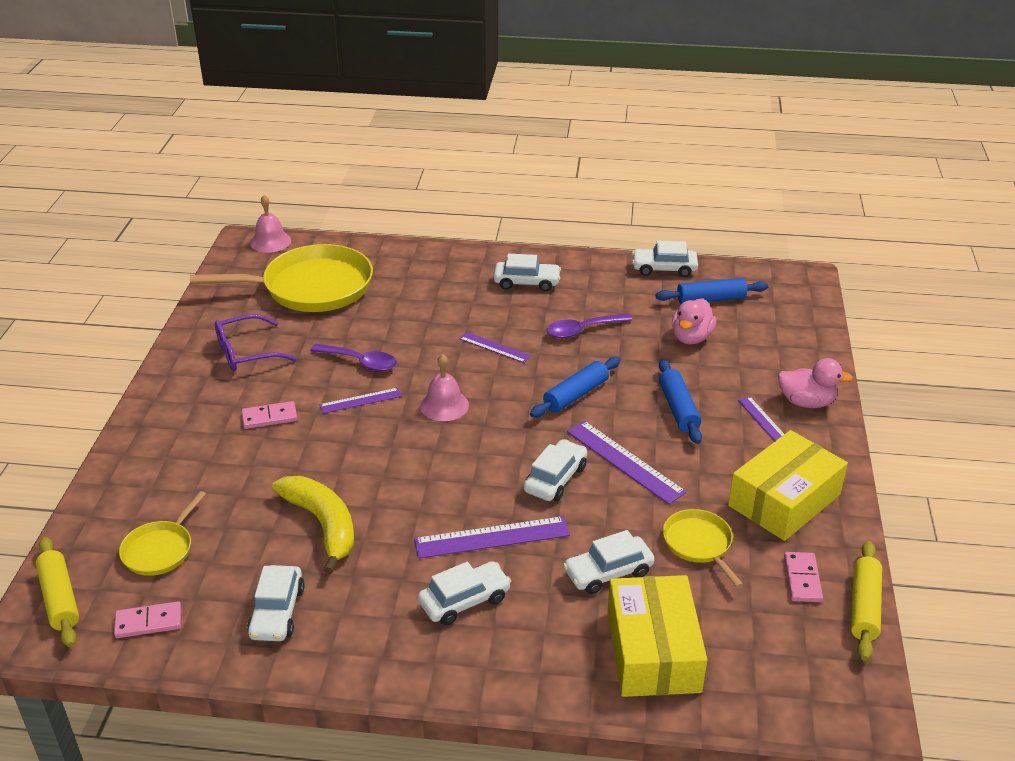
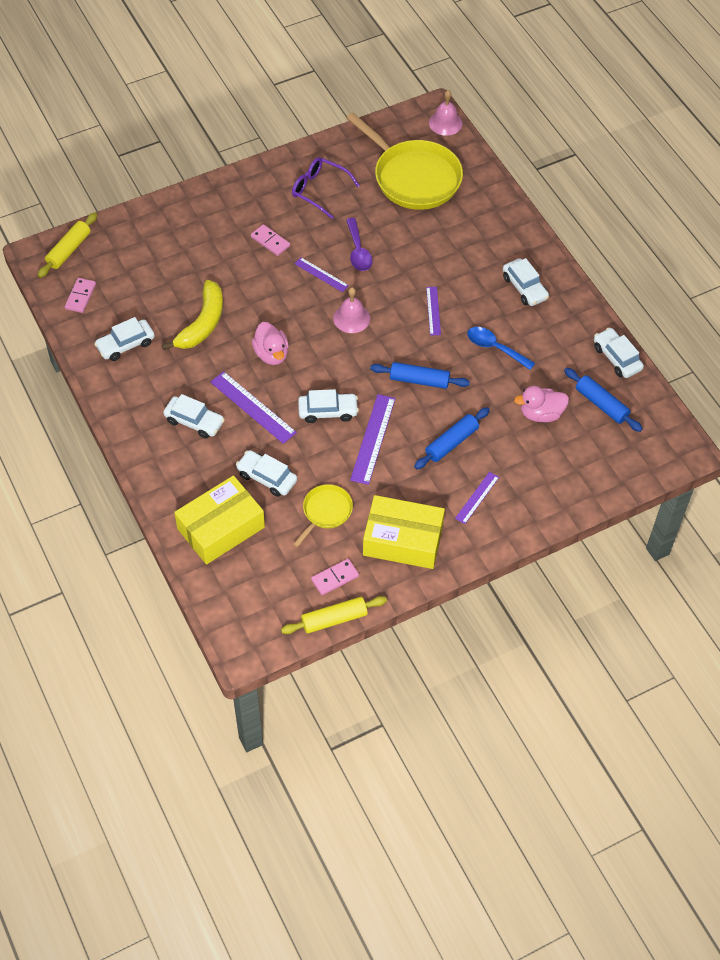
camera: 55 degrees right, 20 degrees up
pink domino [114,601,181,638] -> pink domino turned 60 degrees clockwise [65,278,96,313]
yellow pan [119,491,206,576] -> none
purple spoon [547,313,632,338] -> blue spoon [467,327,535,370]
pink duck [778,358,853,408] -> pink duck moved to [252,322,289,365]

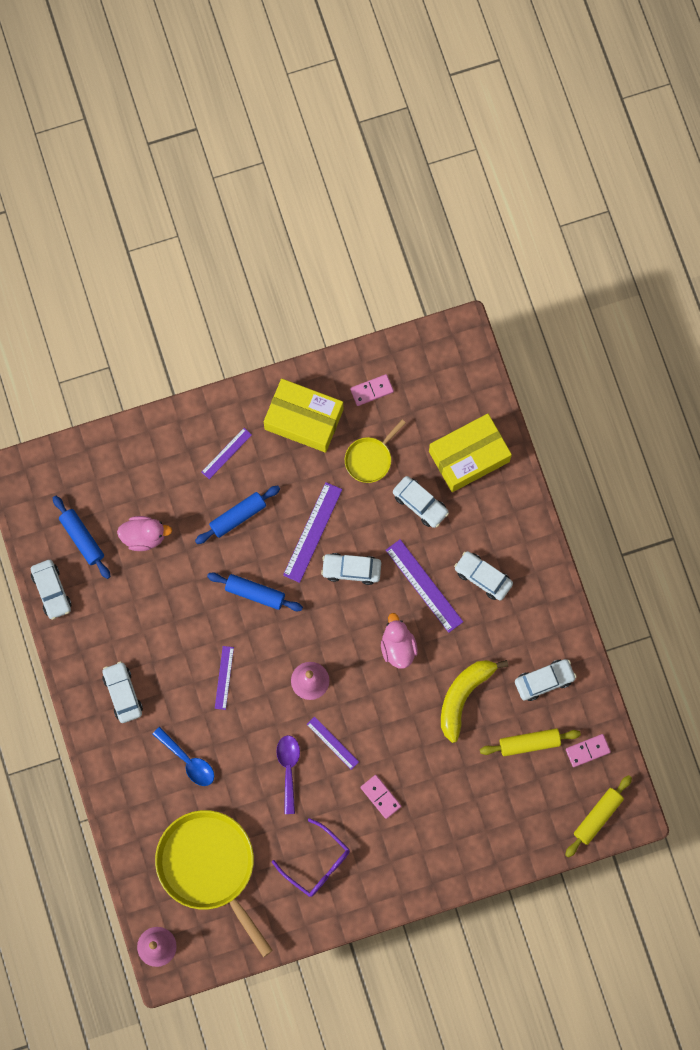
camera: 170 degrees left, 20 degrees up
pink domino [65,278,96,313] -> pink domino turned 45 degrees clockwise [566,734,611,767]
yellow rolling pin [281,596,387,634] -> yellow rolling pin moved to [480,728,581,756]
blue spoon [467,327,535,370] -> blue spoon moved to [152,727,214,786]

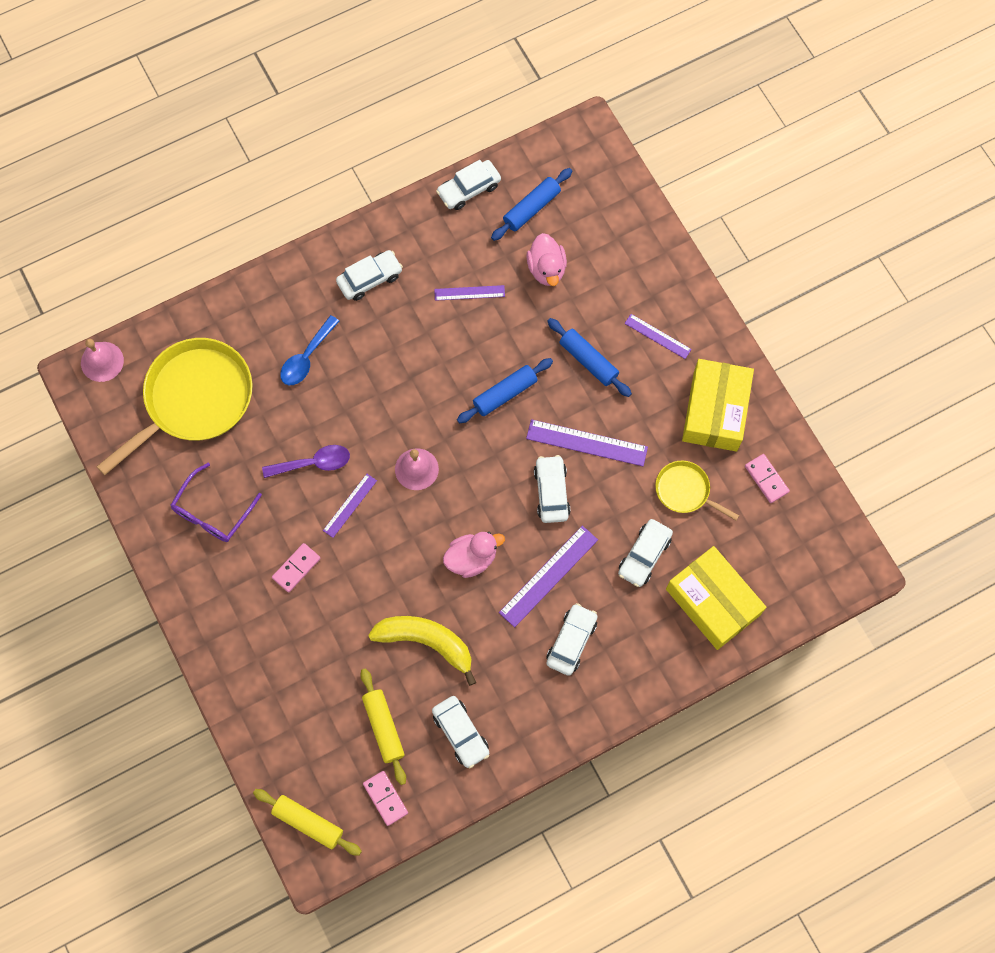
camera: 80 degrees right, 5 degrees down
blue rolling pin [207,572,303,611] -> blue rolling pin turned 45 degrees clockwise [457,358,553,423]
purple ruler [215,646,234,710] -> purple ruler moved to [434,285,505,301]

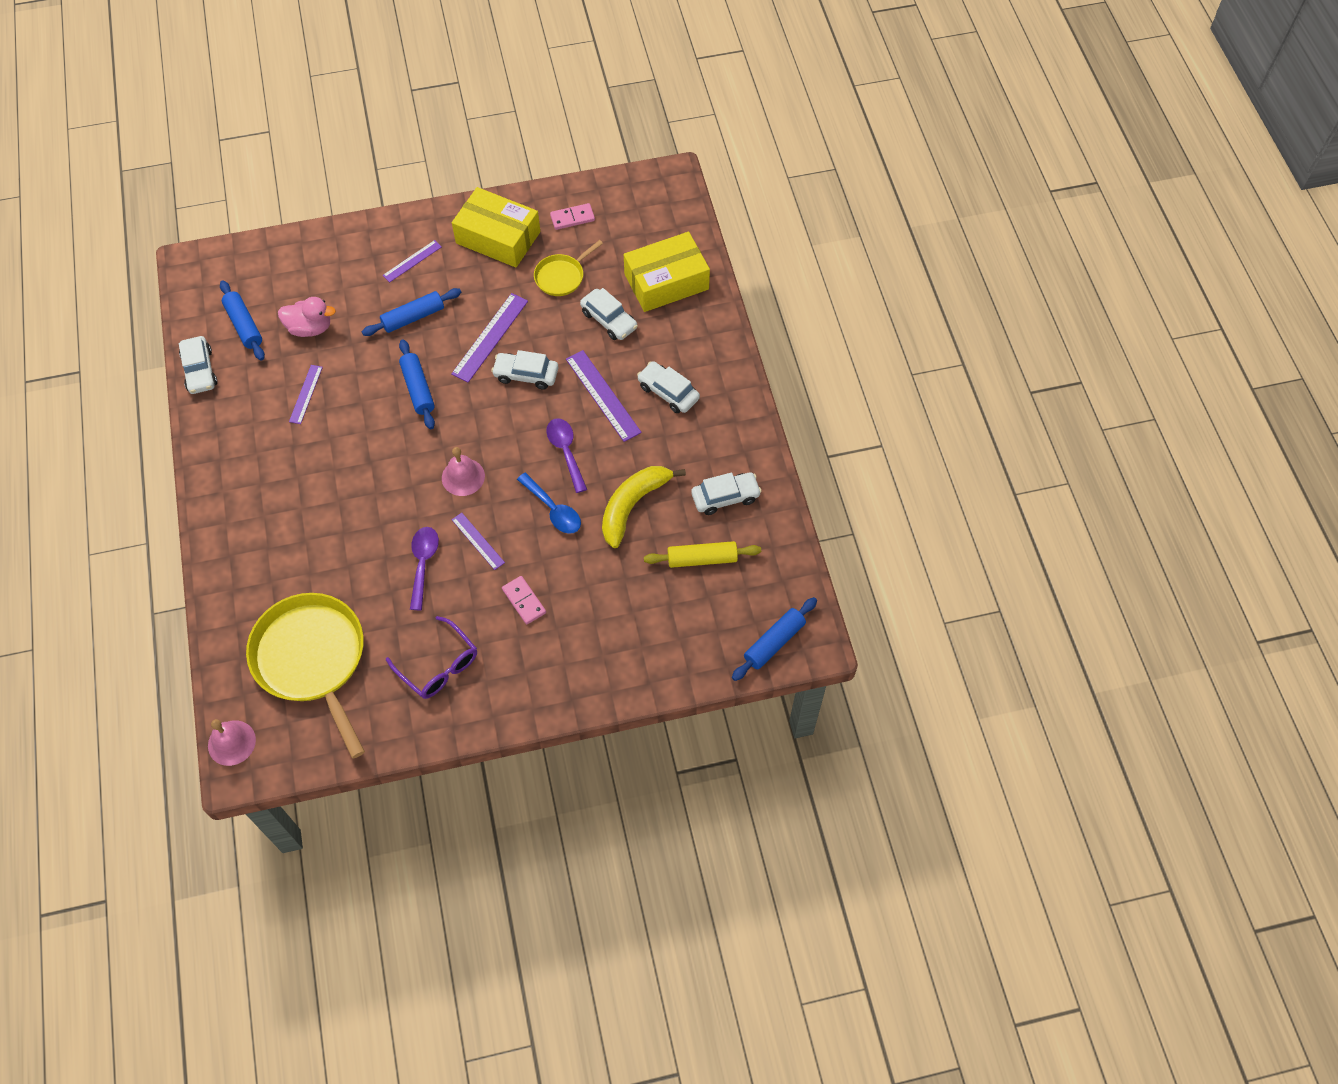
camera: 75 degrees left, 10 degrees down
yellow rolling pin [253,789,362,856] -> blue rolling pin [732,597,817,681]
blue spoon [280,315,340,385] -> blue spoon moved to [517,473,581,534]
white car [336,250,403,301] -> none
pink domino [363,771,408,826] -> none
pink duck [443,532,505,578] -> purple spoon [546,418,587,493]

